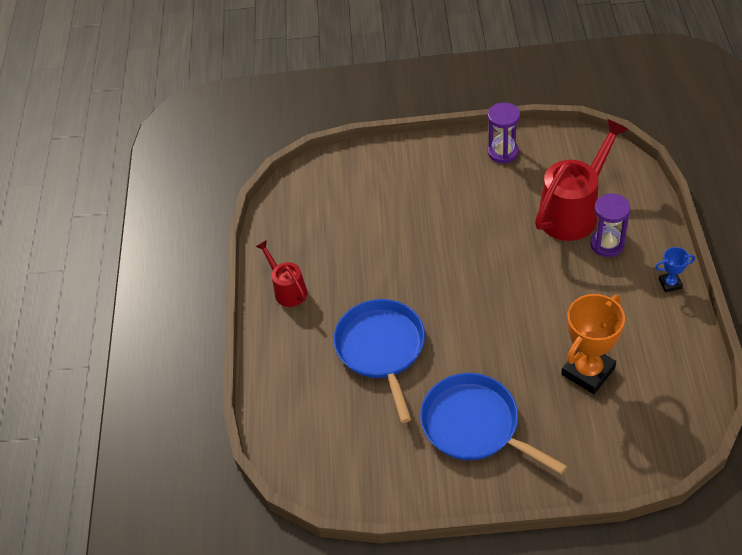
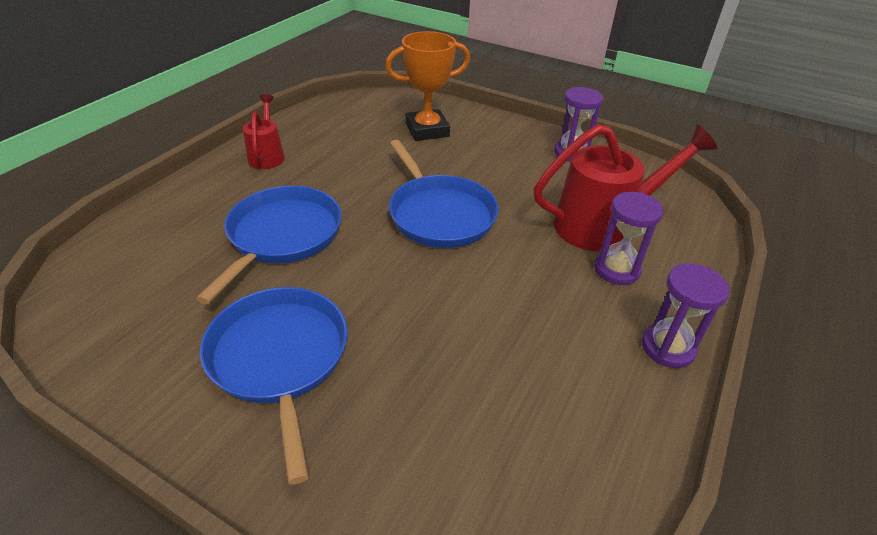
camera: 25 degrees right, 10 degrees down
orange trophy [561,294,625,394] -> orange trophy moved to [386,31,470,141]
blue trophy [655,247,695,292] -> purple hourglass [642,263,730,368]
none -> blue pan [389,140,499,248]

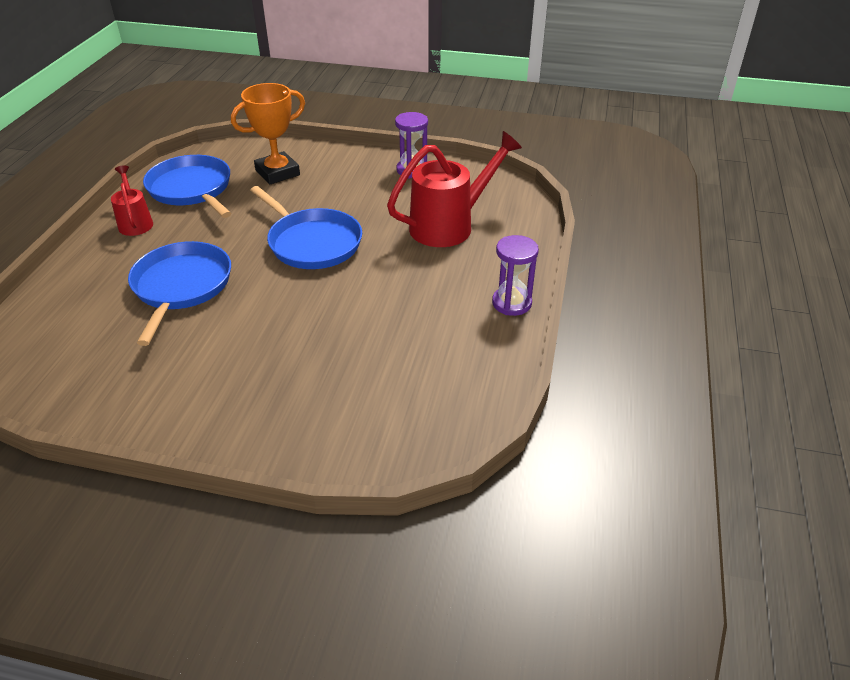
camera: 15 degrees left, 0 degrees up
blue pan [200,287,348,485] -> blue pan moved to [143,155,231,218]
purple hourglass [594,192,664,285] -> none

